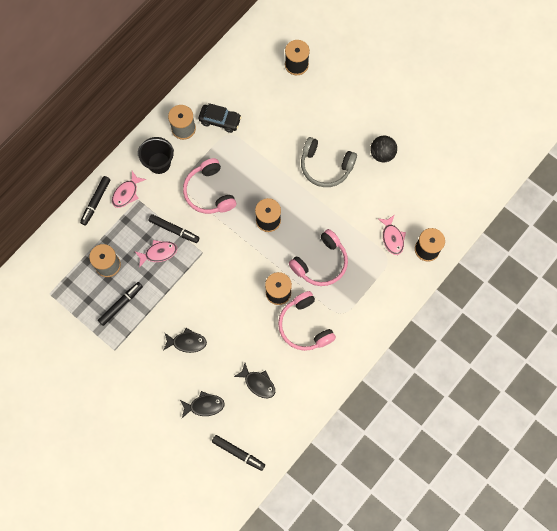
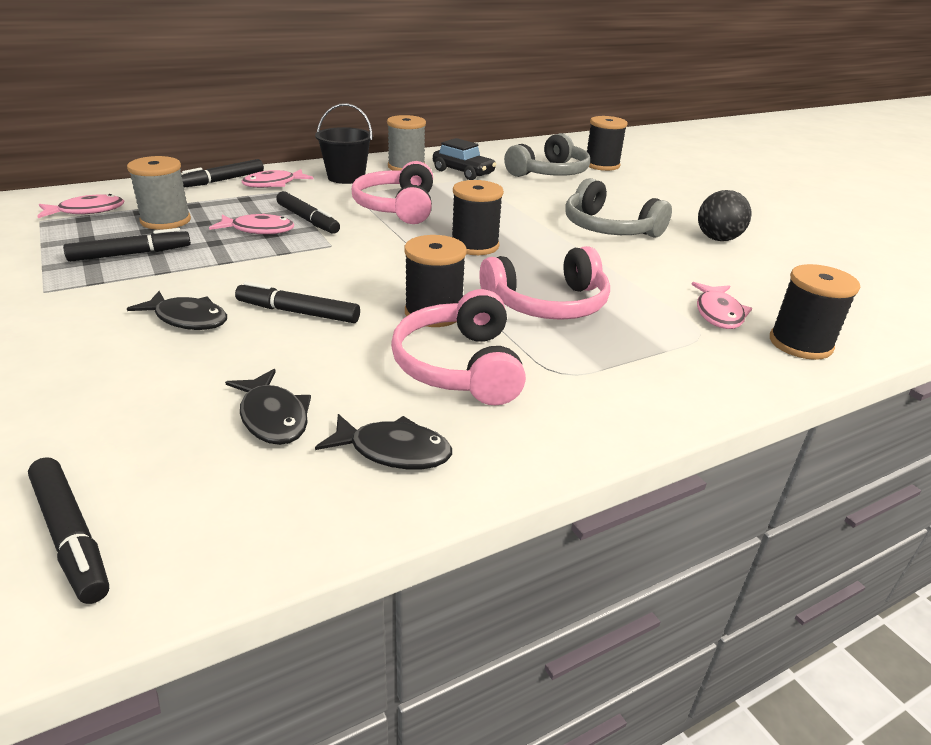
camera: 20 degrees right, 40 degrees down
black fish [180,391,225,418] -> black fish moved to [315,414,452,469]
none -> pink fish [37,194,124,218]
none -> black marker [235,281,360,323]
none -> grey headphones [504,133,590,177]

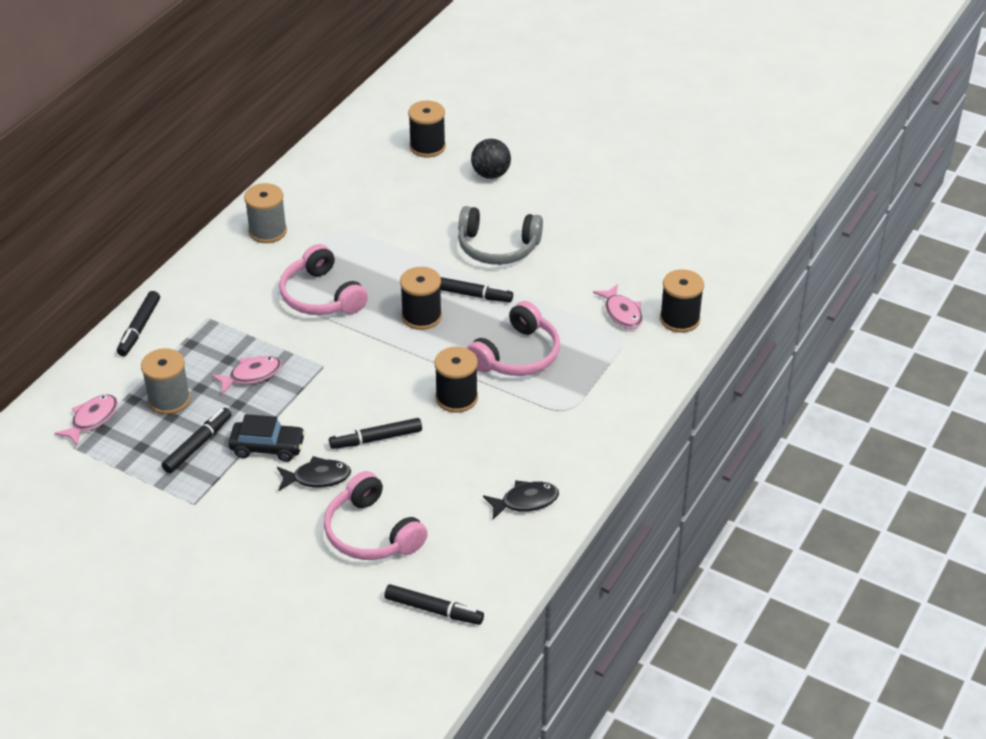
camera: 30 degrees left, 10 degrees up
black fish [225,369,311,445] -> none
pink fish [242,169,313,188] -> none
black marker [276,191,340,234] -> black marker moved to [440,277,513,302]
black bucket [315,103,373,184] -> none
pink headphones [391,289,526,405] -> pink headphones moved to [324,471,428,560]
black car [433,138,497,180] -> black car moved to [228,414,305,462]
grey headphones [504,133,590,177] -> none
black ball [698,190,752,241] -> black ball moved to [471,139,511,179]

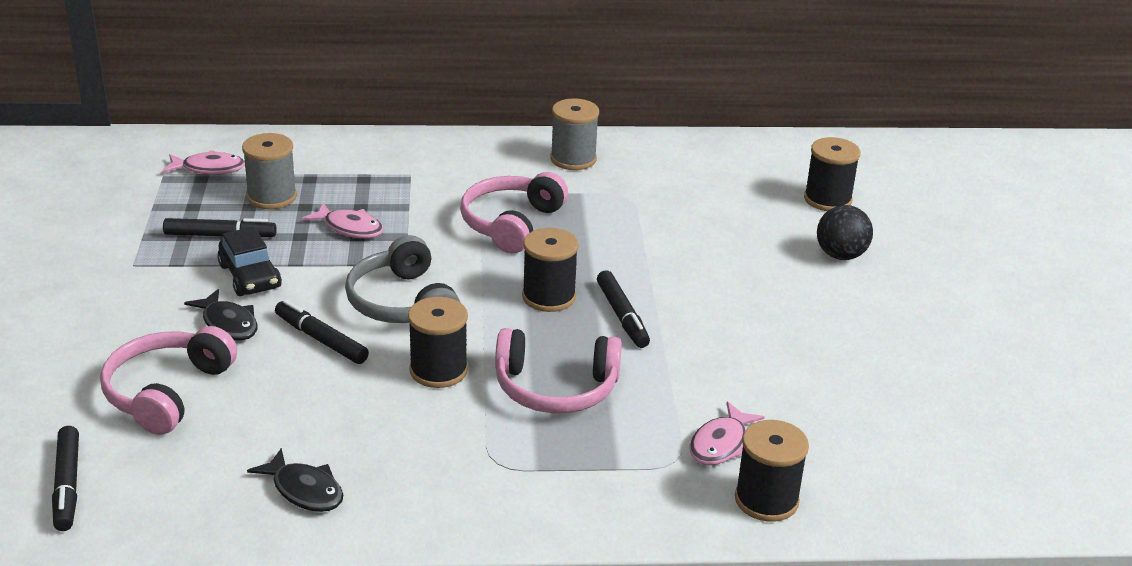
camera: 55 degrees right, 10 degrees down
black marker [117,291,160,356] -> none
grey headphones [458,206,543,265] -> grey headphones moved to [345,235,460,323]

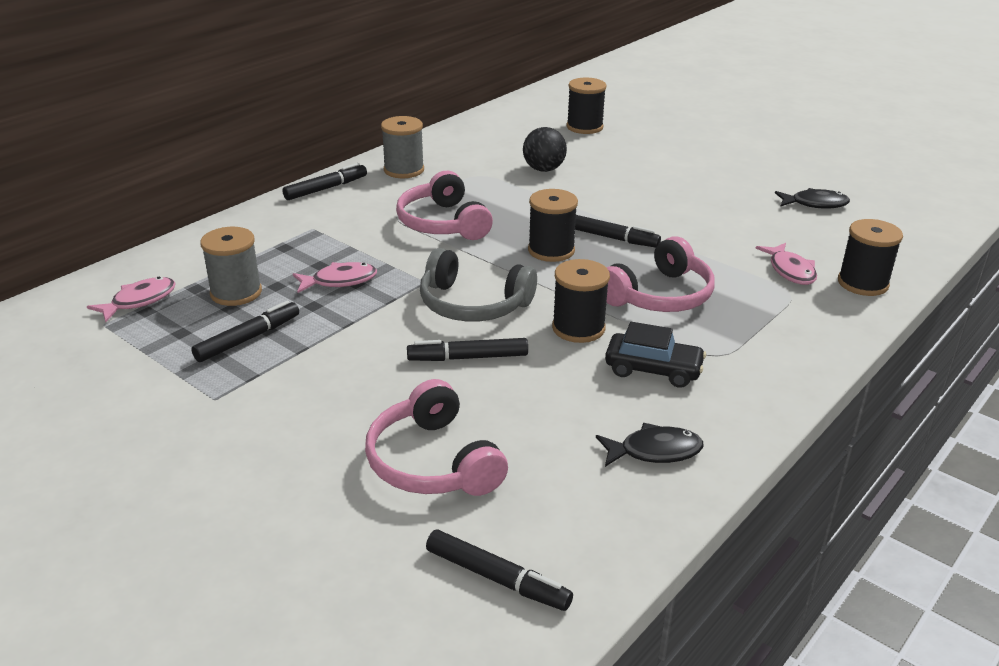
camera: 45 degrees left, 0 degrees up
black fish [184,289,258,341] -> black fish moved to [775,188,850,209]
black car [217,227,282,296] -> black car moved to [605,322,706,388]
black ball [817,205,873,260] -> black ball moved to [523,127,567,172]
none -> black marker [282,163,367,200]

